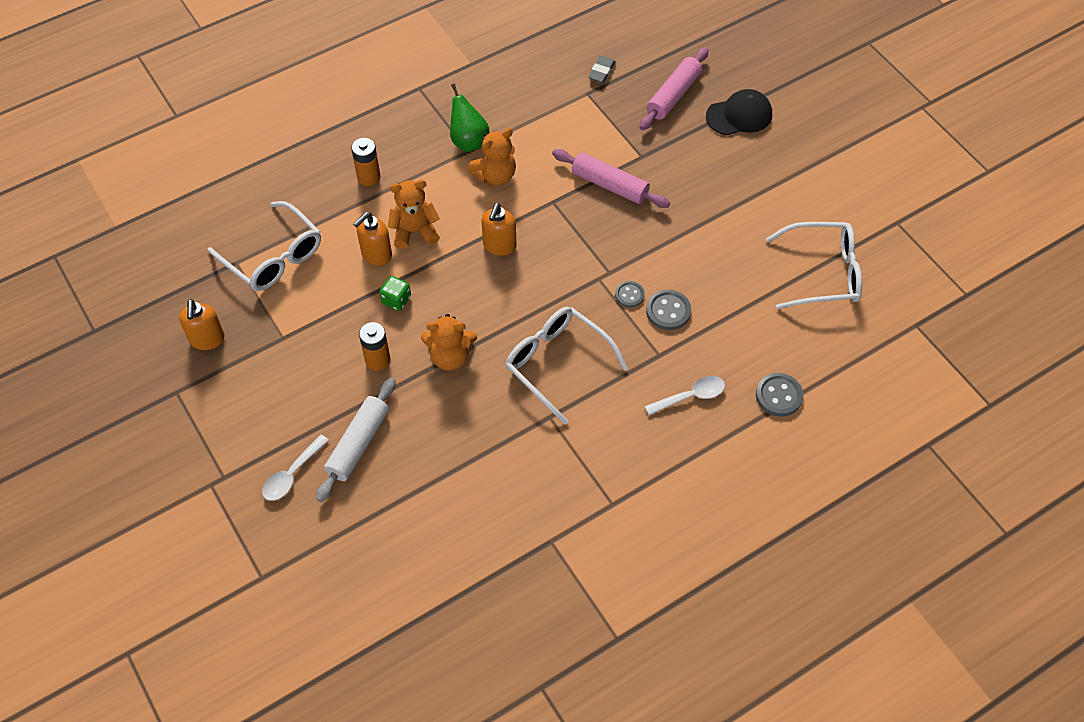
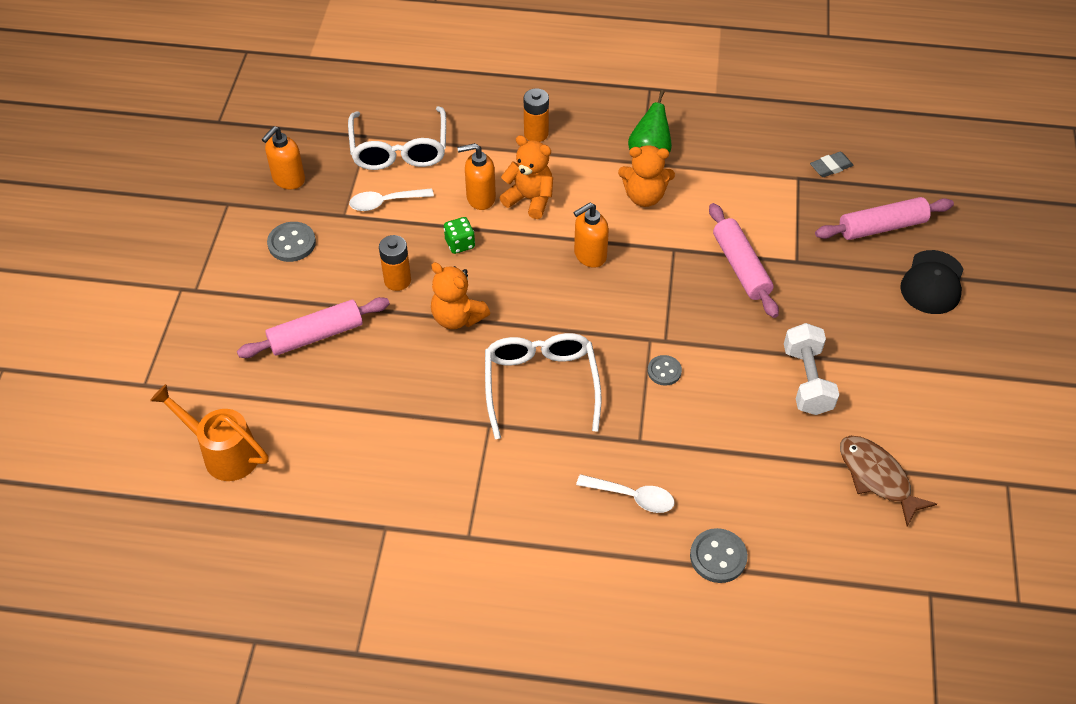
camera: 40 degrees right, 5 degrees down
white spoon [262,434,329,501] -> white spoon moved to [349,188,434,211]
white rolling pin [316,378,396,502] -> pink rolling pin [237,297,390,358]
grey button [646,290,691,330] -> grey button moved to [267,222,316,262]
black cap [706,89,772,135] -> black cap turned 90 degrees clockwise [900,250,964,314]
white glasses [766,222,862,309] -> brown fish [840,436,937,526]
none -> orange watering can [150,384,268,481]
none -> white dumbbell [784,323,839,415]

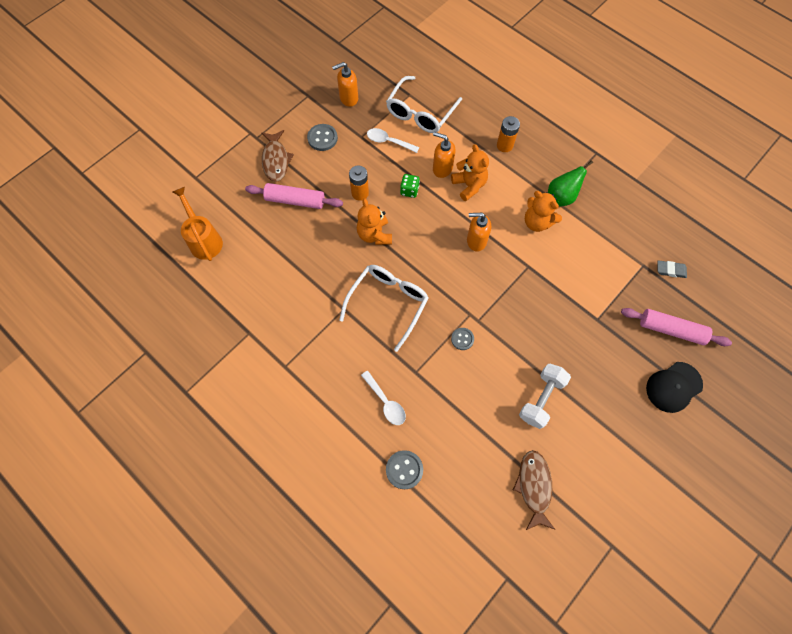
camera: 35 degrees right, 15 degrees up
pink rolling pin [709,203,779,318] -> none
none -> brown fish [261,130,294,182]

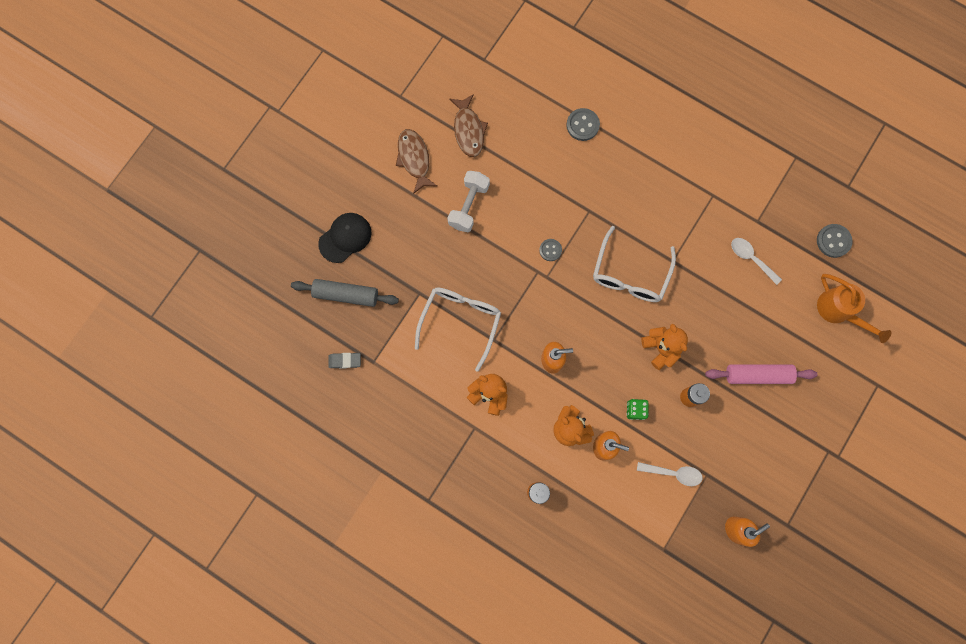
camera: 170 degrees right, 10 degrees up
brown fish [261,130,294,182] -> brown fish moved to [396,129,438,194]
grey button [307,124,338,151] -> grey button moved to [817,224,853,258]
white spoon [361,371,406,425] -> white spoon moved to [731,238,782,285]
white glasses [386,76,462,133] -> white glasses moved to [415,287,501,372]
green pear [548,160,593,206] -> none
pink rolling pin [621,308,732,346] -> grey rolling pin [291,279,399,307]

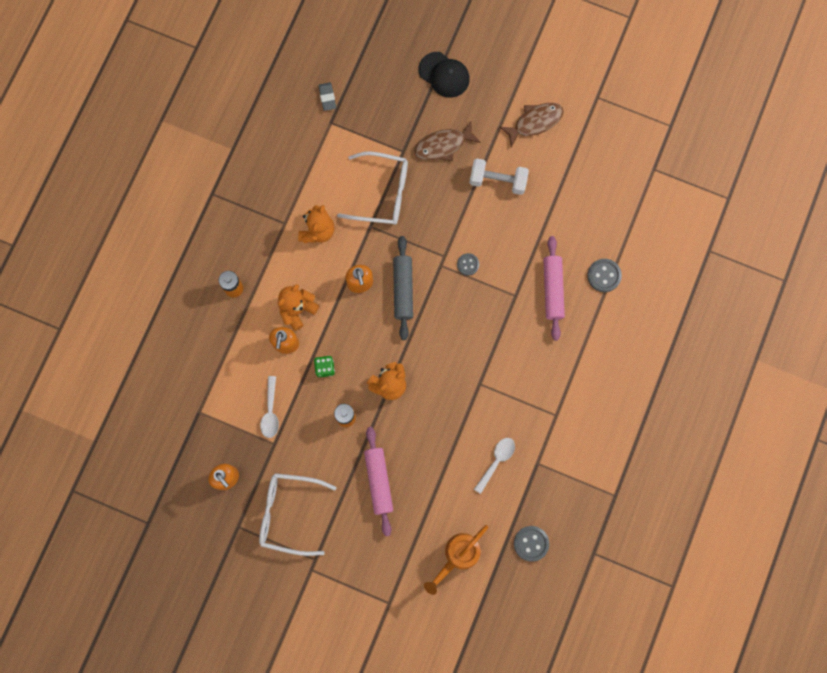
camera: 80 degrees right, 0 degrees up
grey rolling pin [291,279,399,307] -> grey rolling pin moved to [393,236,413,340]
brown fish [450,94,488,157] -> brown fish moved to [414,121,481,161]
white glasses [593,226,676,302] -> white glasses moved to [259,473,337,556]
none -> pink rolling pin [543,236,565,340]

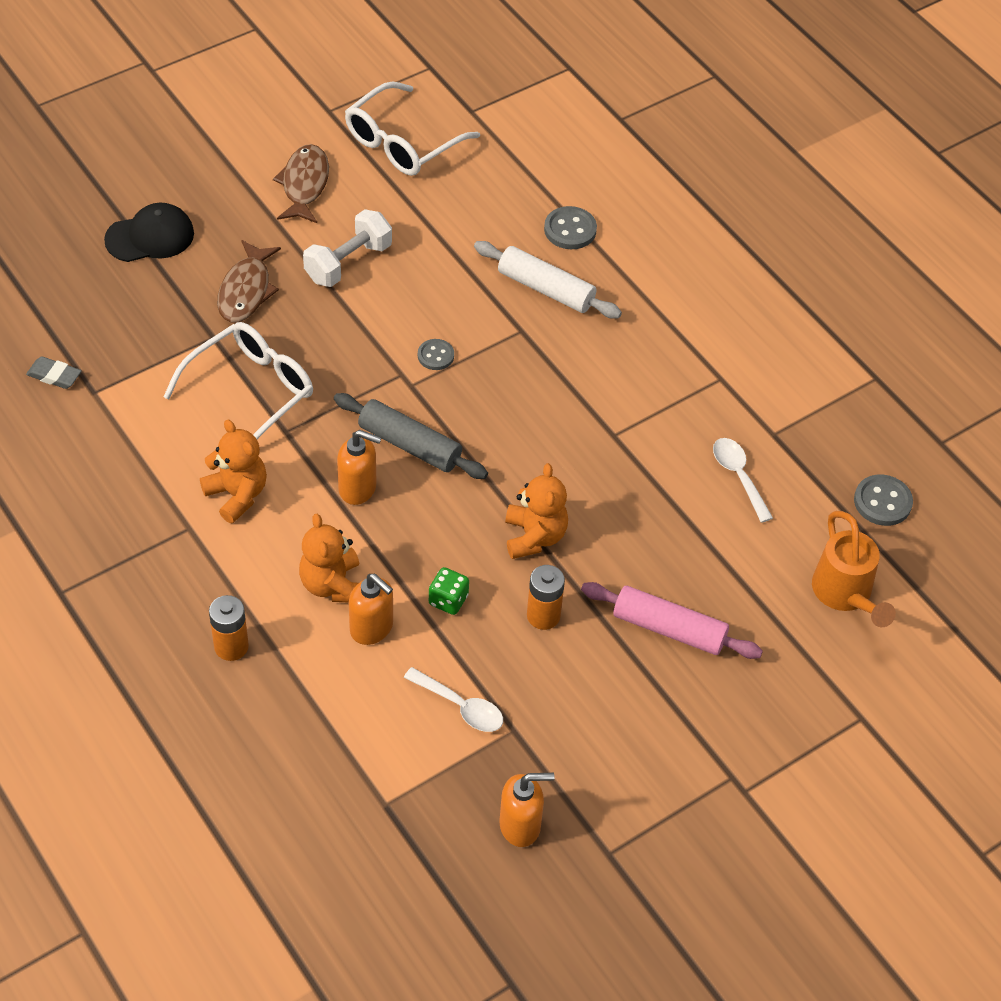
camera: 60 degrees left, 25 degrees down
white glasses [259,473,337,556] -> white glasses moved to [345,82,480,176]
pink rolling pin [543,236,565,340] -> white rolling pin [474,241,622,319]

